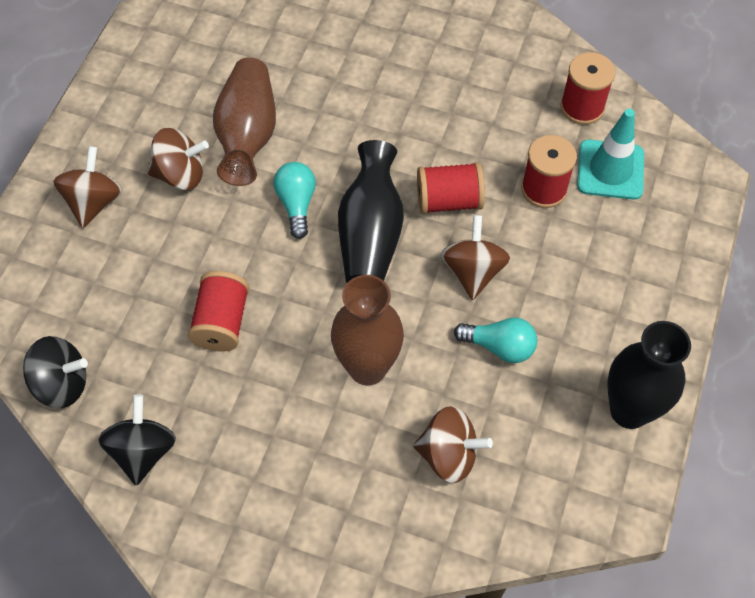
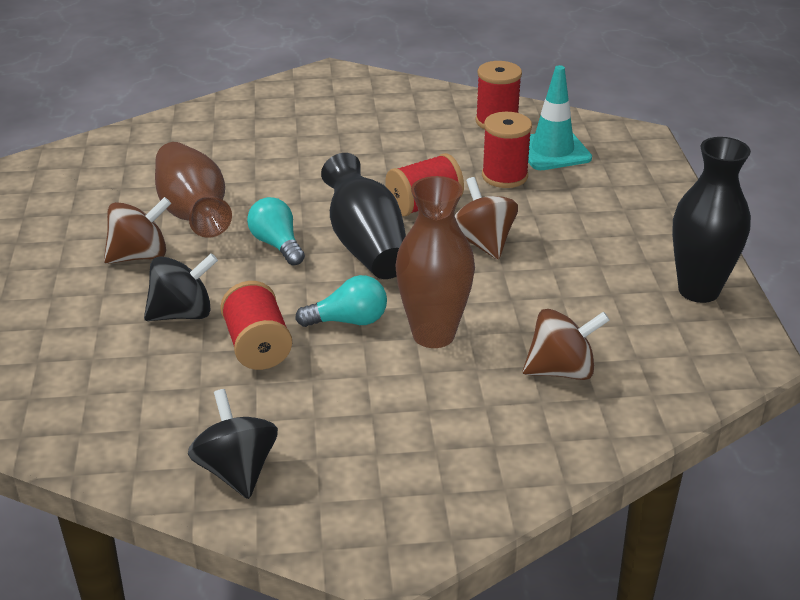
camera: 25 degrees left, 25 degrees down
black spinning top [23,336,88,408] -> black spinning top moved to [144,253,218,321]
brown spinning top [53,146,122,228] -> none
turquoise light bulb [454,317,537,363] -> turquoise light bulb moved to [295,275,387,327]

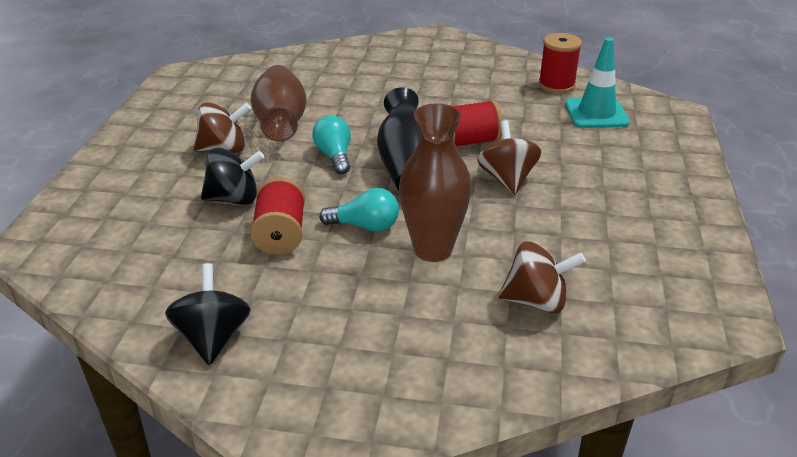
camera: 15 degrees right, 0 degrees up
red spool [482,112,532,188] -> none
black vase [672,137,751,303] -> none

